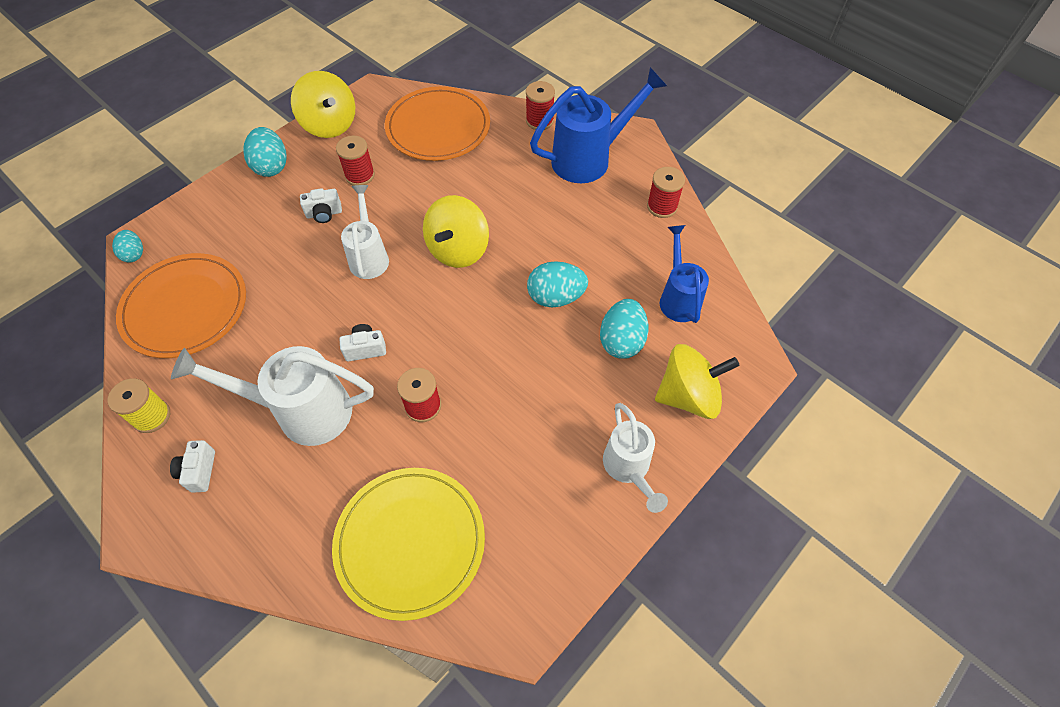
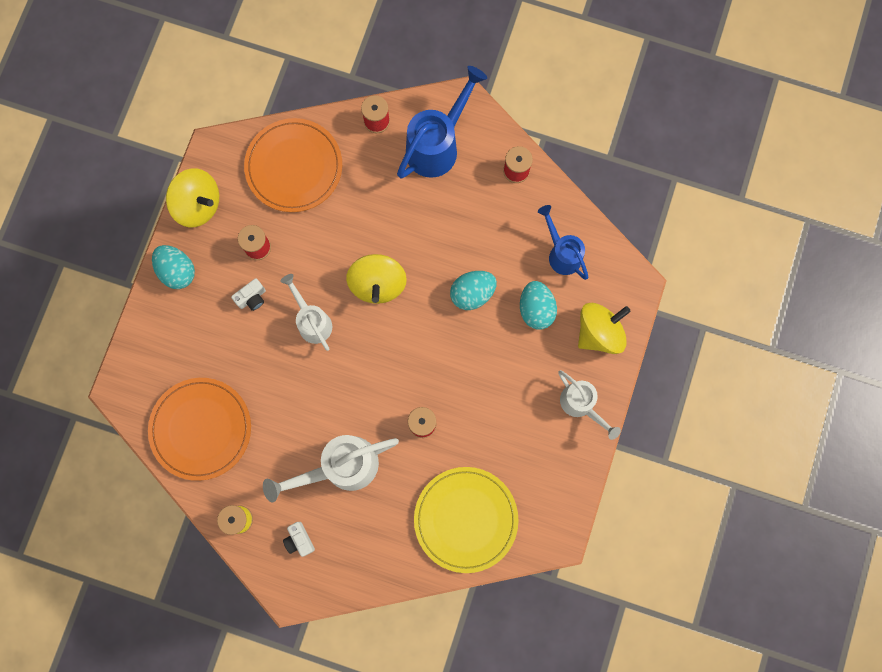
camera: 25 degrees left, 20 degrees up
turquoise egg [112,230,143,262] -> none
white camera [339,324,386,361] -> none

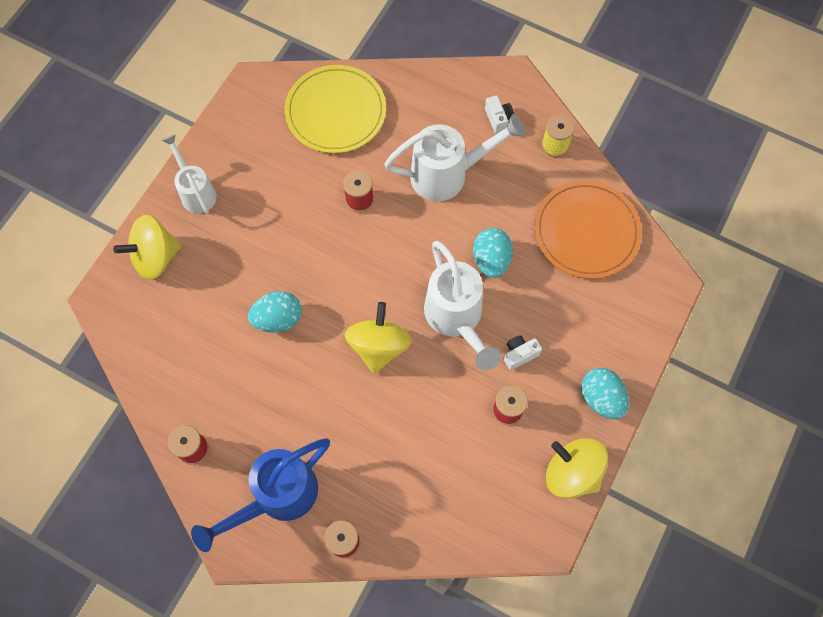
camera: 170 degrees left, 10 degrees down
orange plate [244,118,342,212] -> none
white watering can [280,274,332,351] -> white watering can [424,241,501,371], size x1.58
turquoise egg [520,281,557,330] -> turquoise egg moved to [473,228,513,278]
blue watering can [538,205,588,280] -> none

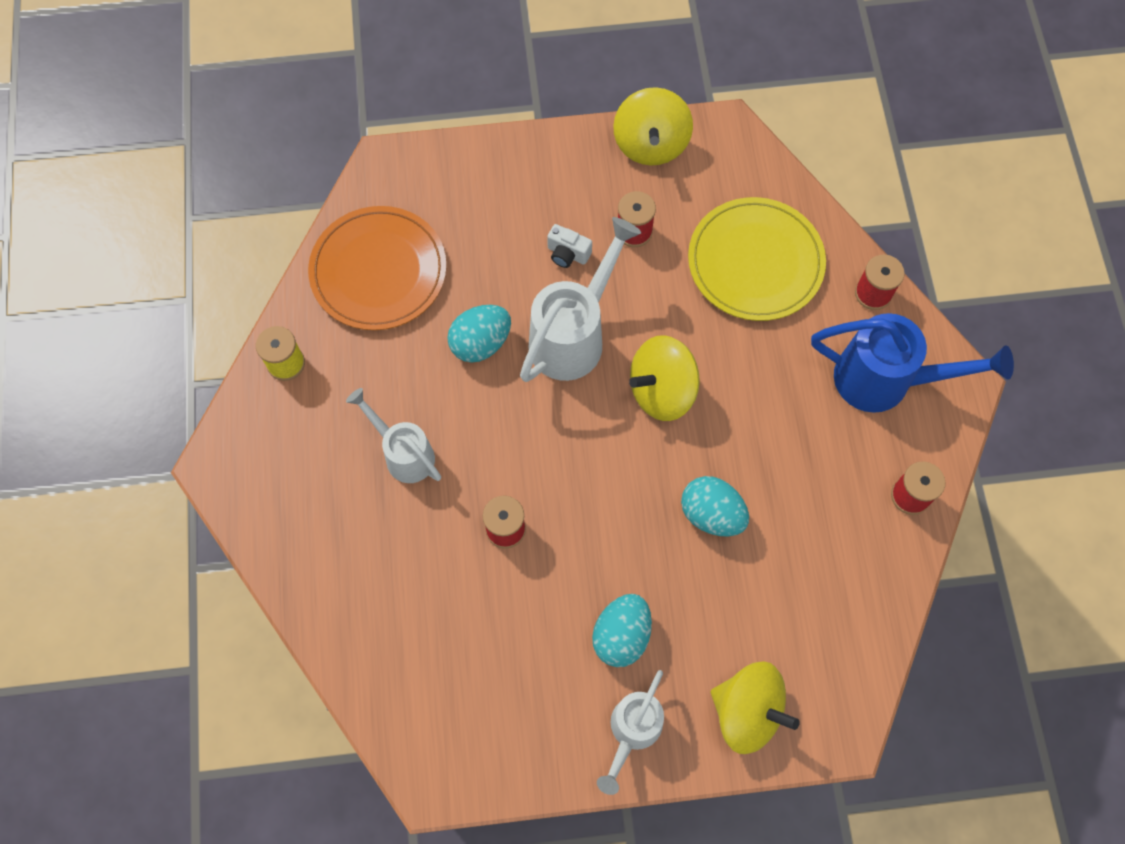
camera: 125 degrees left, 0 degrees up
yellow plate [285,65,386,153] -> yellow plate moved to [688,197,826,321]
white watering can [384,114,526,201] -> white watering can [346,388,441,483], size x0.63
white camera [485,96,514,134] -> none
turquoise egg [581,368,629,419] -> turquoise egg moved to [592,594,652,667]

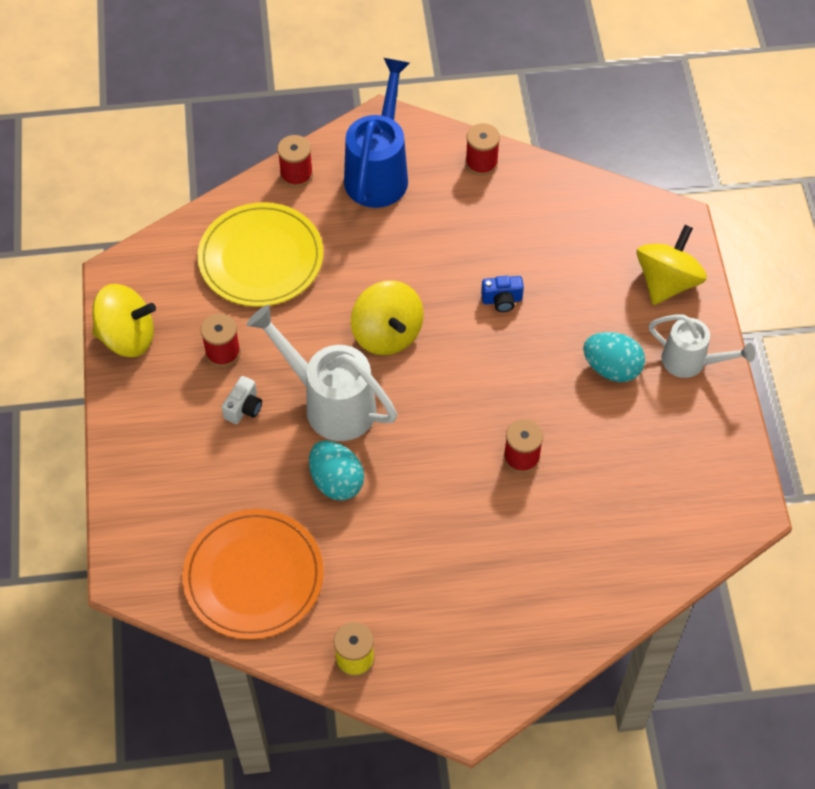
camera: 90 degrees left, 10 degrees down
white watering can [346,388,441,483] -> none
turquoise egg [681,476,749,536] -> blue camera [481,276,524,312]

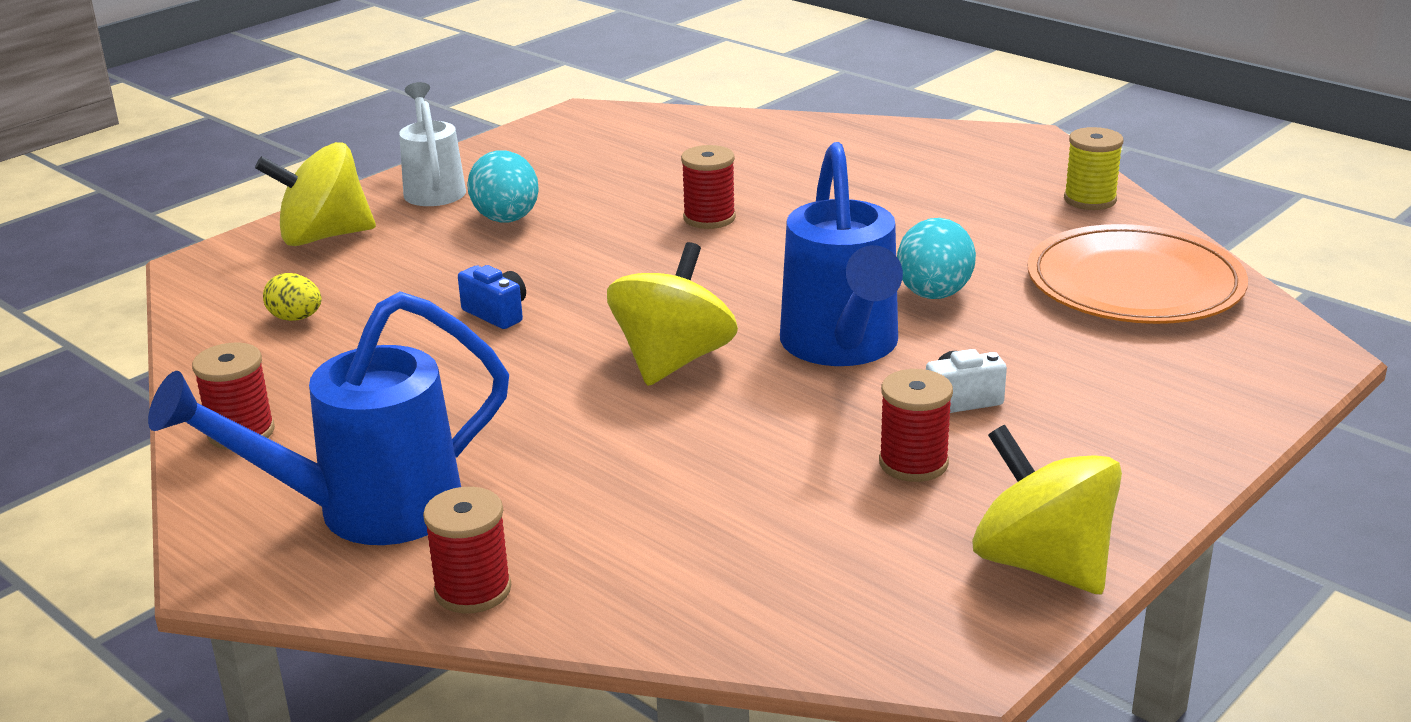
camera: 130 degrees left, 30 degrees down
yellow plate [197,202,323,307] -> none
white watering can [247,305,397,441] -> blue watering can [780,142,903,366]
none -> yellow egg [263,273,321,321]

